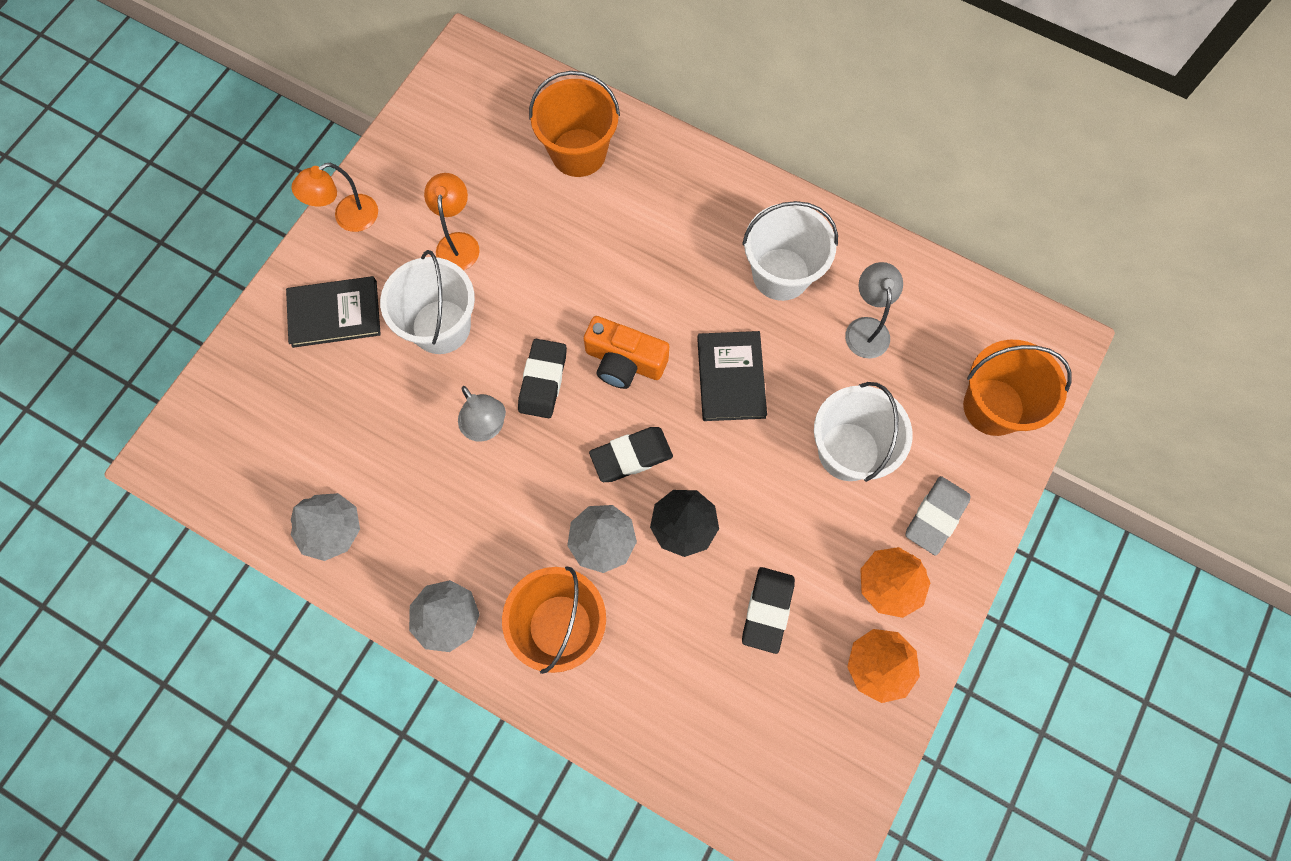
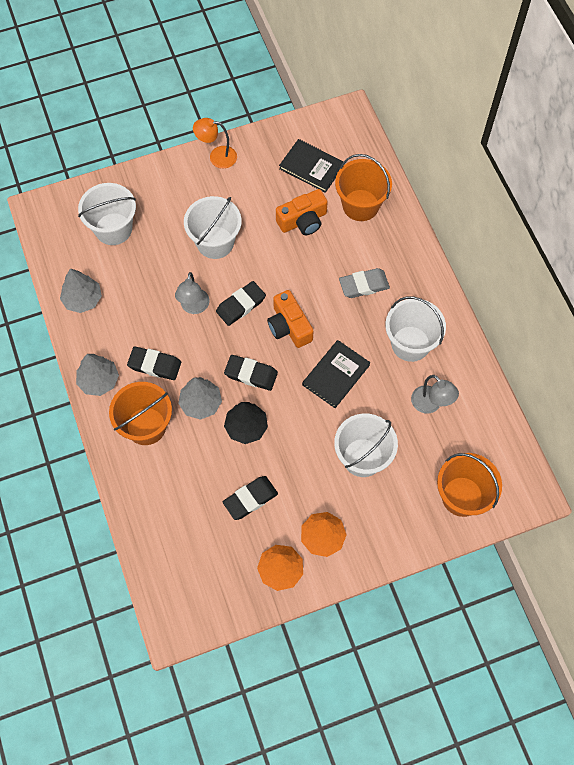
camera: 40 degrees right, 5 degrees down
black book [286,276,381,348] -> black book moved to [279,139,344,193]
orange lamp [424,173,480,270] -> none
grey lamp [845,262,903,358] -> grey lamp turned 105 degrees clockwise [411,375,459,413]
grey eraser [905,476,971,556] -> grey eraser moved to [339,268,390,298]
none -> white bucket [78,183,136,245]
none -> black eraser [127,347,181,380]
none -> orange camera [276,189,328,235]

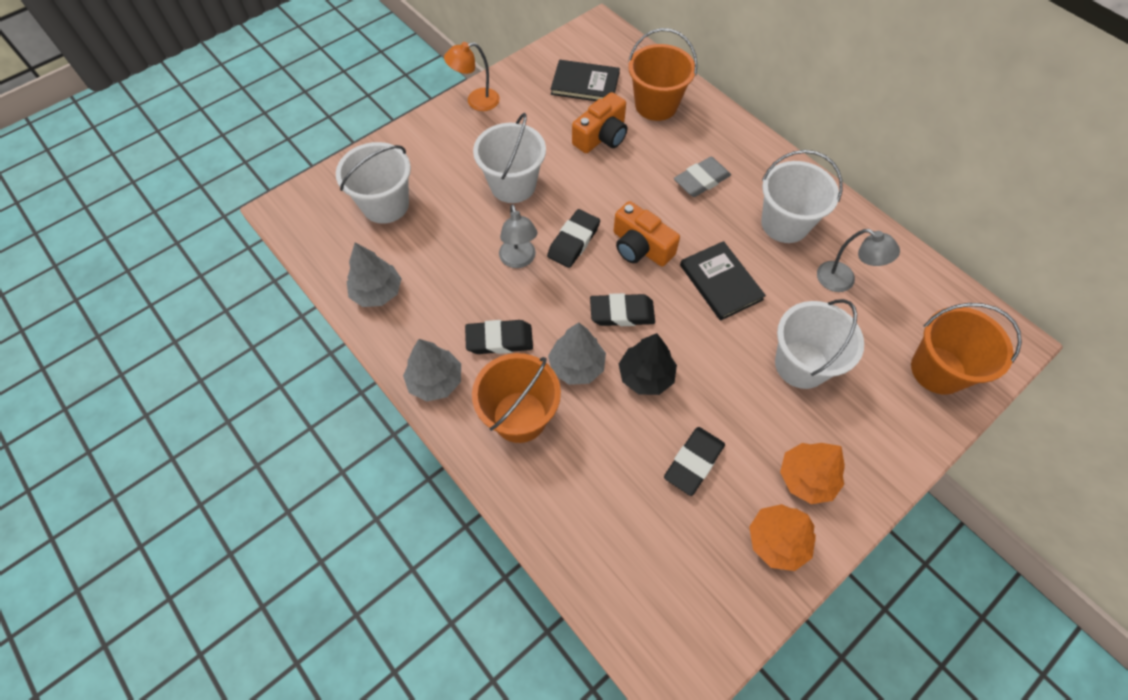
camera: 20 degrees left, 5 degrees down
black book [302,340,370,408] -> black book turned 45 degrees counterclockwise [680,241,766,321]

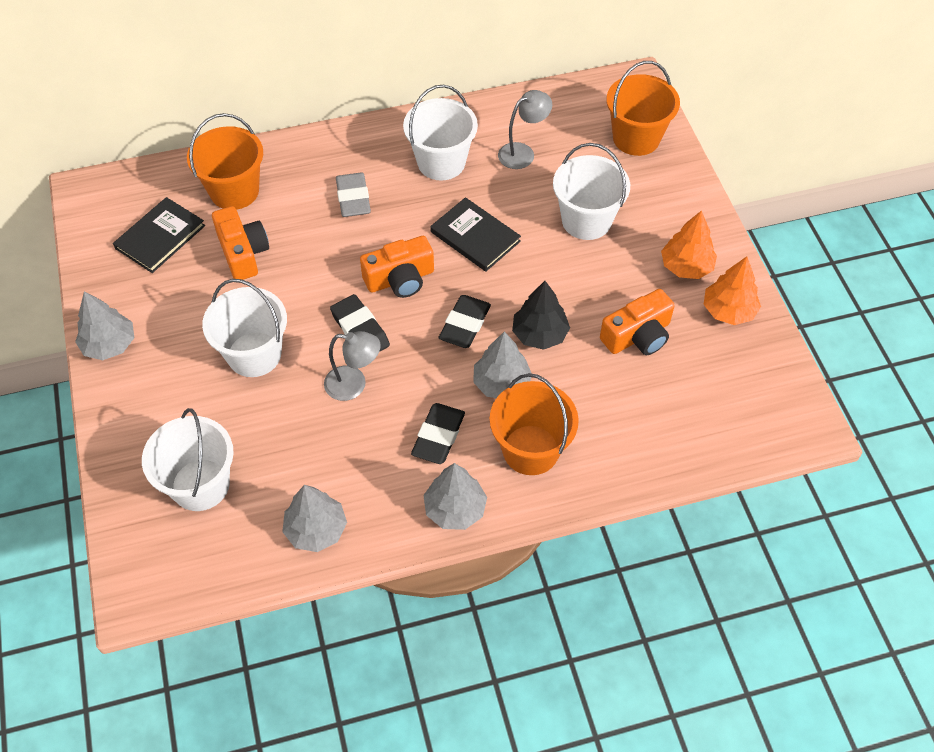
camera: 65 degrees left, 5 degrees down
orange lamp [444,42,500,111] -> grey tree [75,291,134,360]
black eraser [664,427,725,496] -> orange camera [600,289,675,355]
black book [680,241,766,321] -> black book turned 45 degrees clockwise [430,197,521,271]

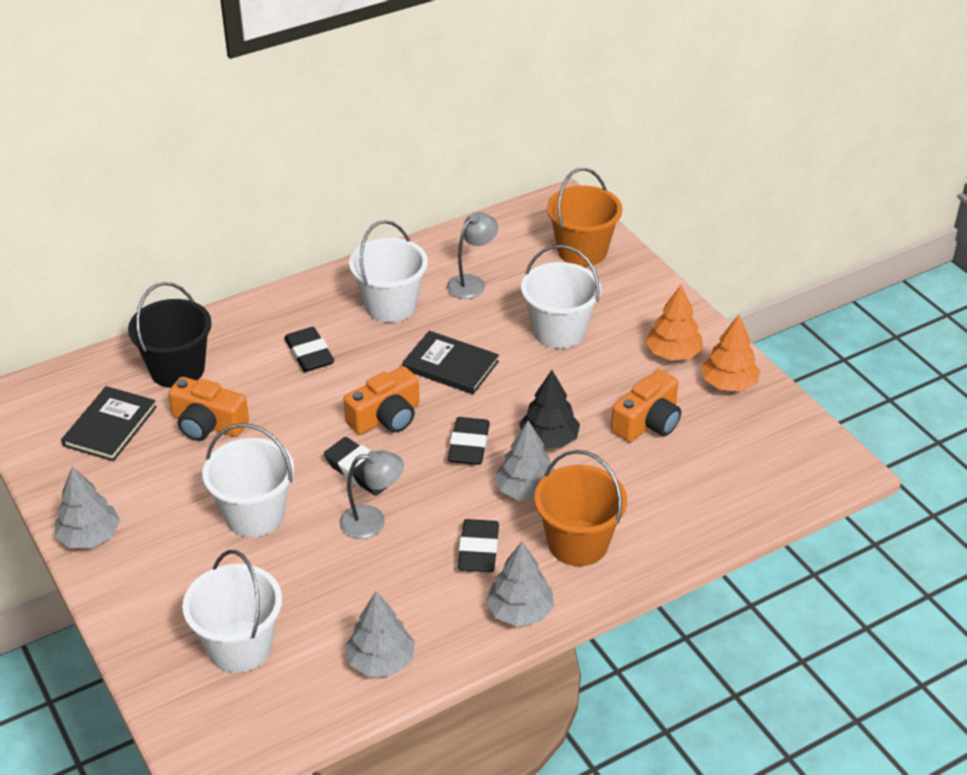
camera: 15 degrees left, 15 degrees down
orange bucket [187,113,263,210] -> black bucket [128,282,212,388]
orange camera [212,206,269,280] -> orange camera turned 150 degrees clockwise [168,377,249,441]
grey eraser [336,172,371,217] -> black eraser [284,327,334,372]

